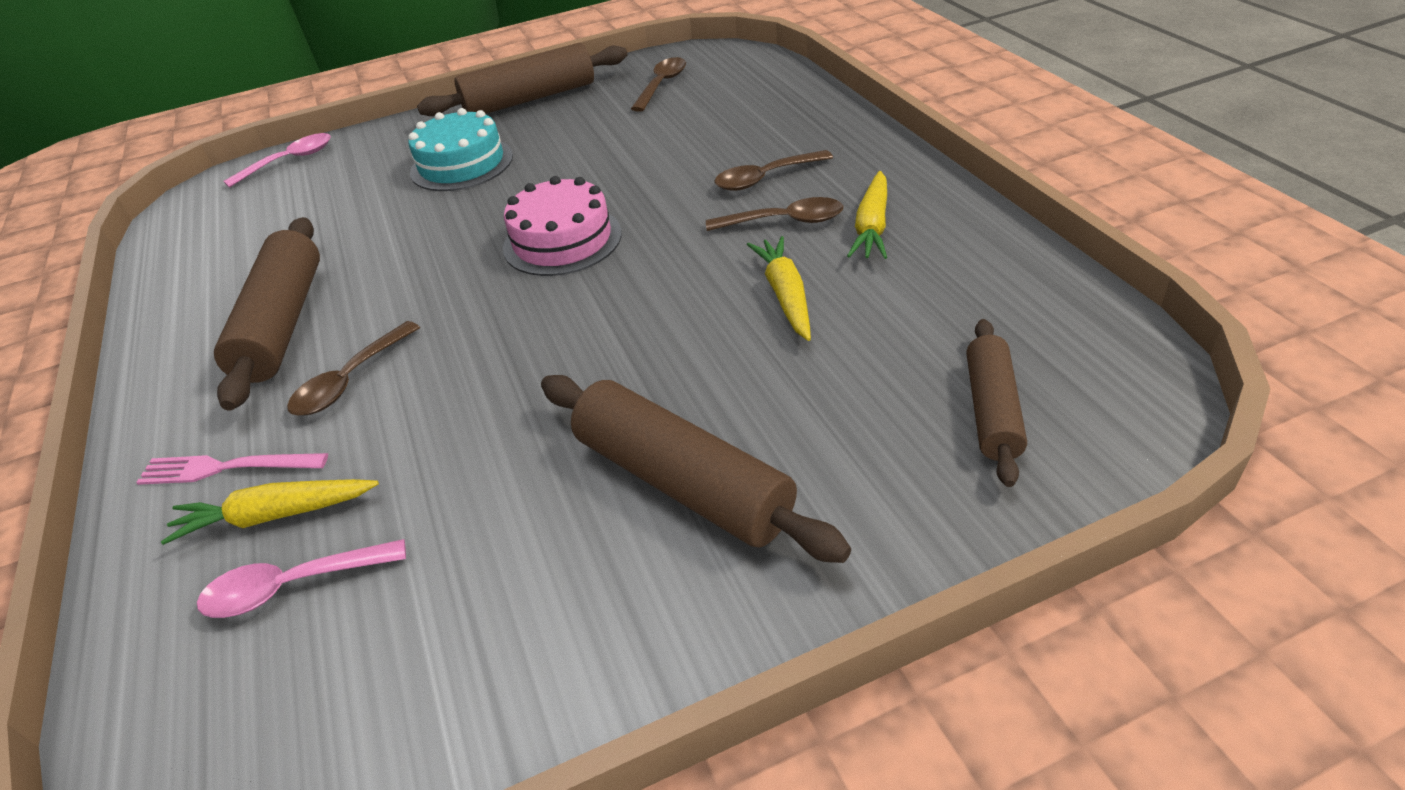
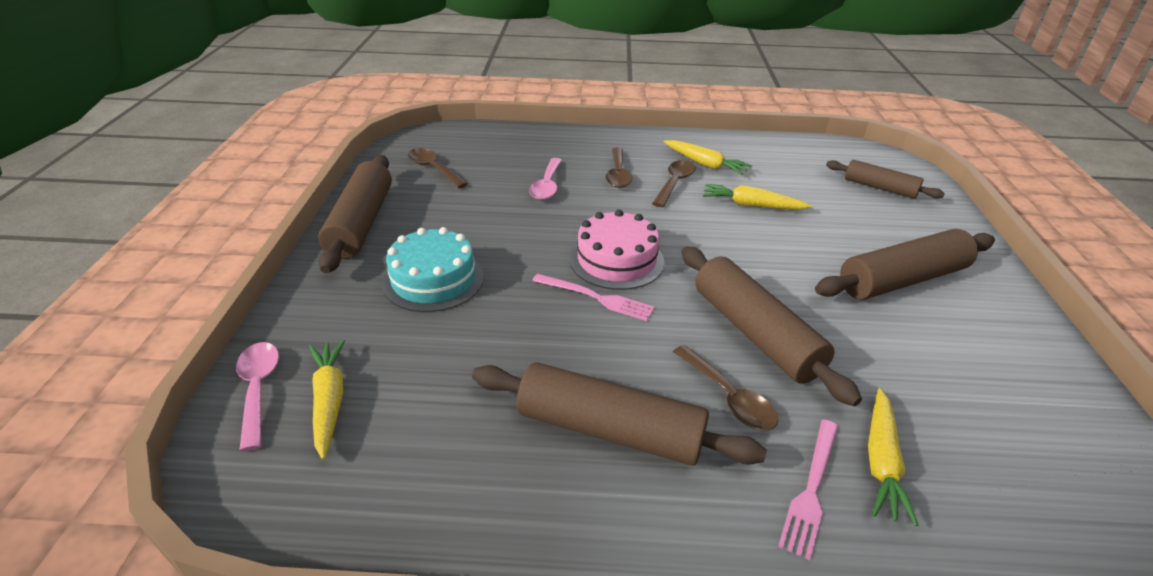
camera: 70 degrees left, 5 degrees down
pink spoon [197,539,406,618] -> pink spoon moved to [529,158,562,200]
none -> yellow carrot [309,340,345,460]
none -> pink fork [532,274,654,321]
none -> brown rolling pin [681,246,862,406]

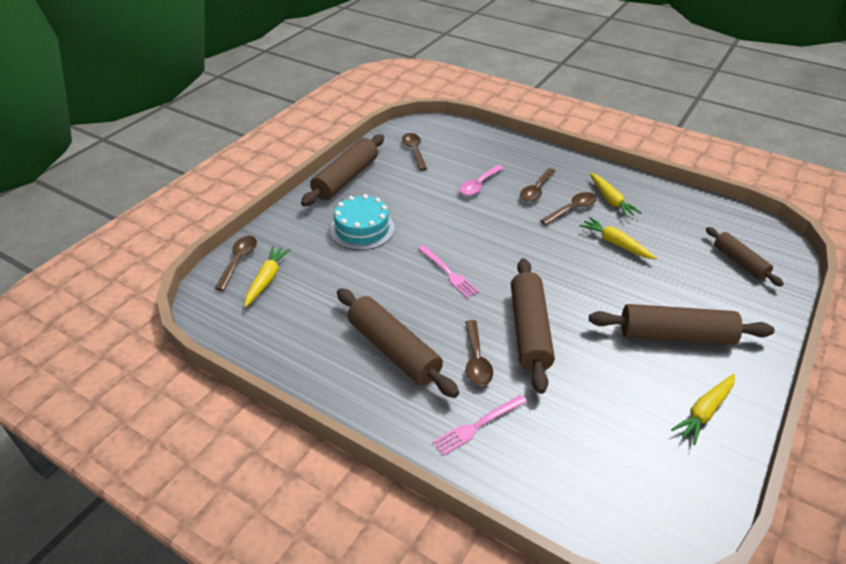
camera: 30 degrees right, 5 degrees up
pink spoon [236,342,279,451] -> brown spoon [214,236,257,291]
pink cake [570,210,664,290] -> none
yellow carrot [868,388,919,526] -> yellow carrot moved to [671,374,735,445]

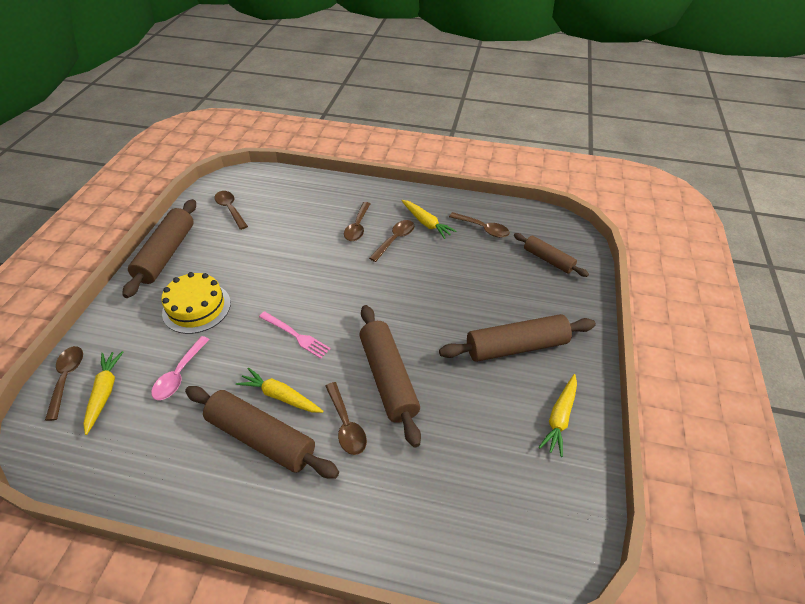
camera: 20 degrees left, 5 degrees up
turquoise cake [330,194,395,250] -> yellow cake [161,272,231,334]
pink fork [433,395,527,456] -> none
pink spoon [459,165,504,196] -> pink spoon moved to [151,336,210,400]
yellow carrot [579,217,657,260] -> yellow carrot moved to [236,368,323,413]
none -> brown spoon [449,212,510,238]

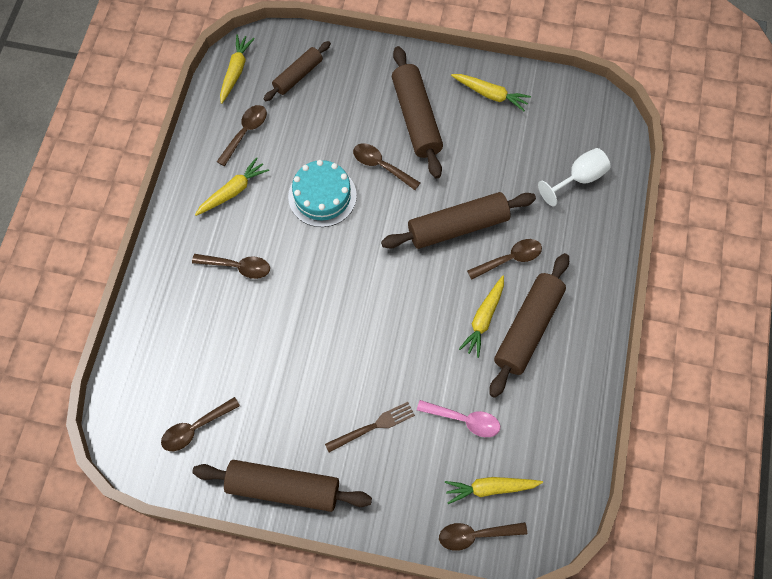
camera: 90 degrees left, 20 degrees up
yellow cake [161,272,231,334] -> brown fork [325,402,415,452]
pink fork [259,311,331,359] -> none
brown spoon [369,220,414,262] -> brown spoon moved to [353,144,420,190]
none -> yellow carrot [220,34,255,104]
none -> turquoise cake [288,160,357,227]
none -> white goblet [538,148,610,206]

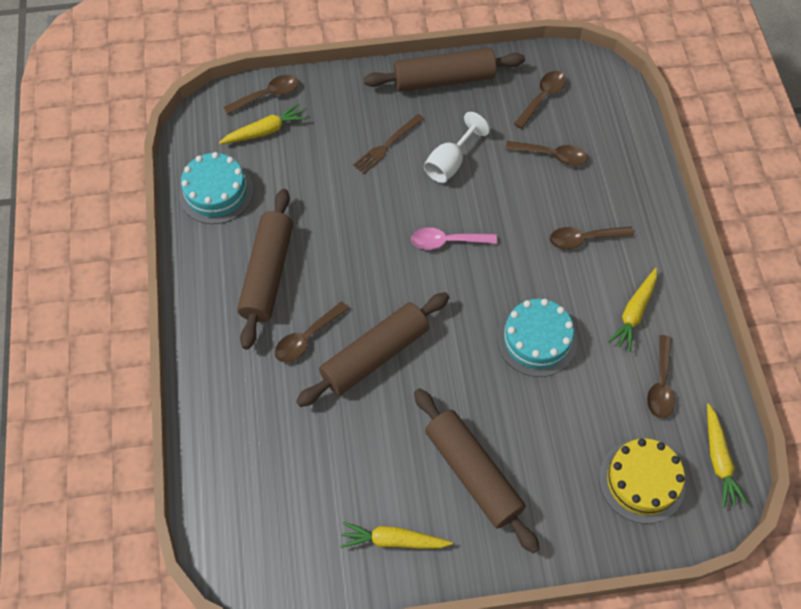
camera: 160 degrees right, 5 degrees down
brown rolling pin [264,41,331,101] -> yellow cake [599,438,685,524]
brown spoon [353,144,420,190] -> brown spoon moved to [505,141,588,166]
pink spoon [417,400,500,437] -> pink spoon moved to [411,227,497,250]
yellow carrot [459,276,504,358] -> none
white goblet [538,148,610,206] -> white goblet moved to [424,112,490,183]
none -> turquoise cake [179,152,253,224]

